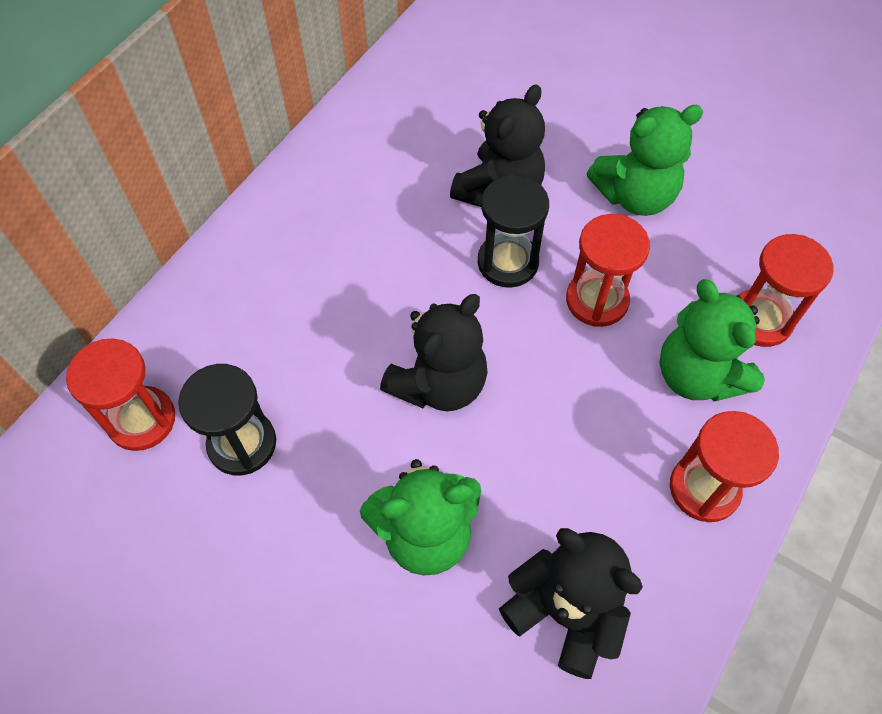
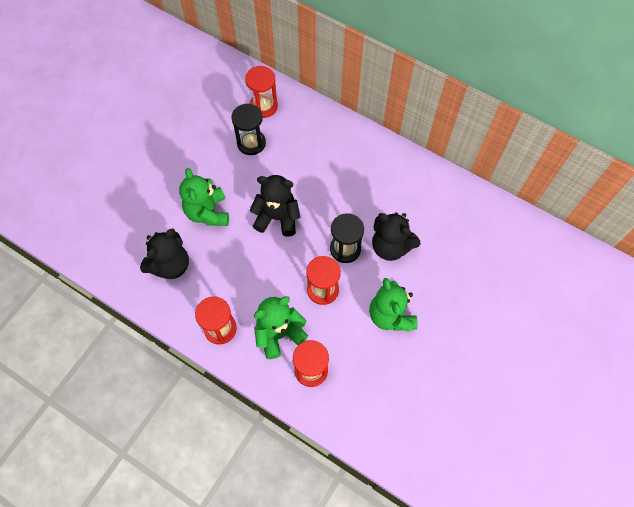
camera: 90 degrees right, 5 degrees up
black teddy bear [380,294,488,411] -> black teddy bear turned 150 degrees clockwise [250,175,300,237]

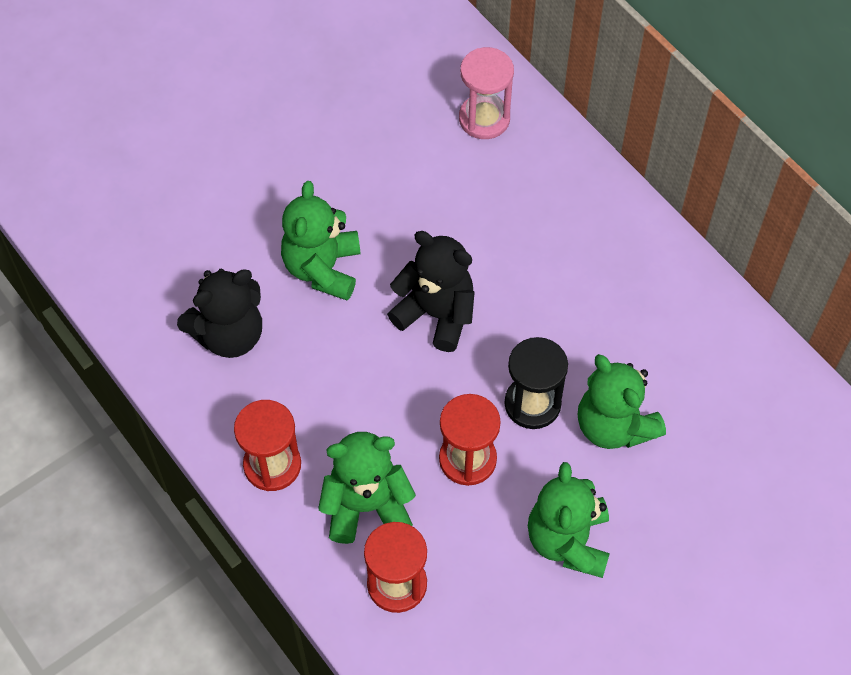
camera: 20 degrees right, 5 degrees down
black hourglass [231,104,266,155] -> none
red hourglass [245,66,278,118] -> pink hourglass [459,47,514,139]
black teddy bear [372,212,420,261] -> green teddy bear [578,354,666,449]

